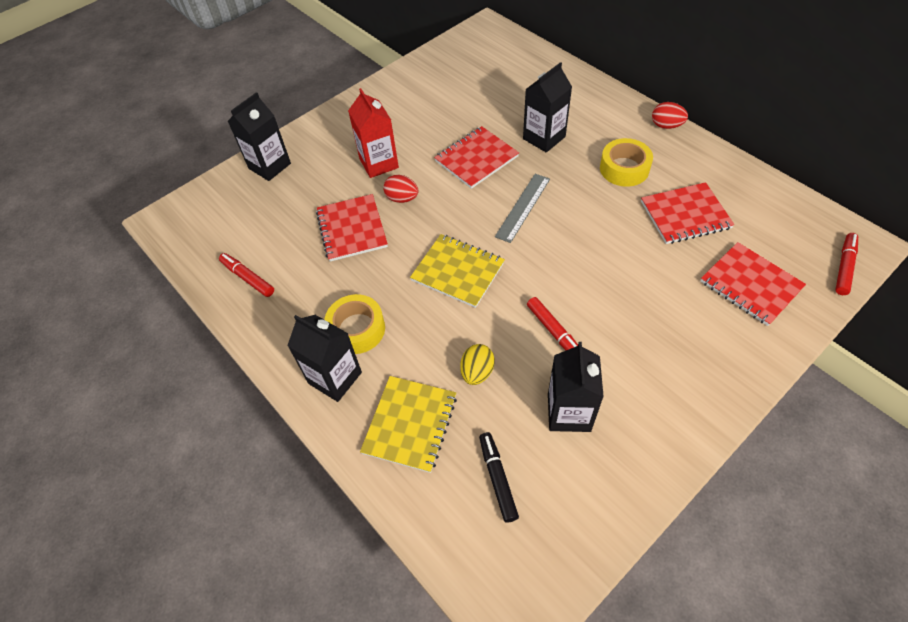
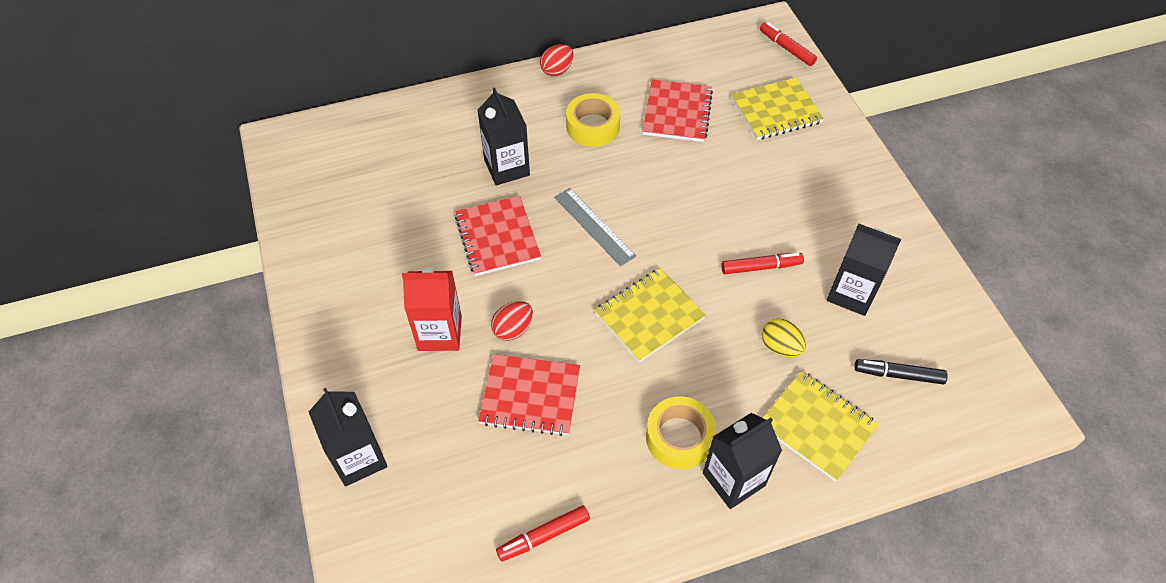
camera: 70 degrees left, 0 degrees up
red notebook [701,242,806,326] -> yellow notebook [731,78,824,140]

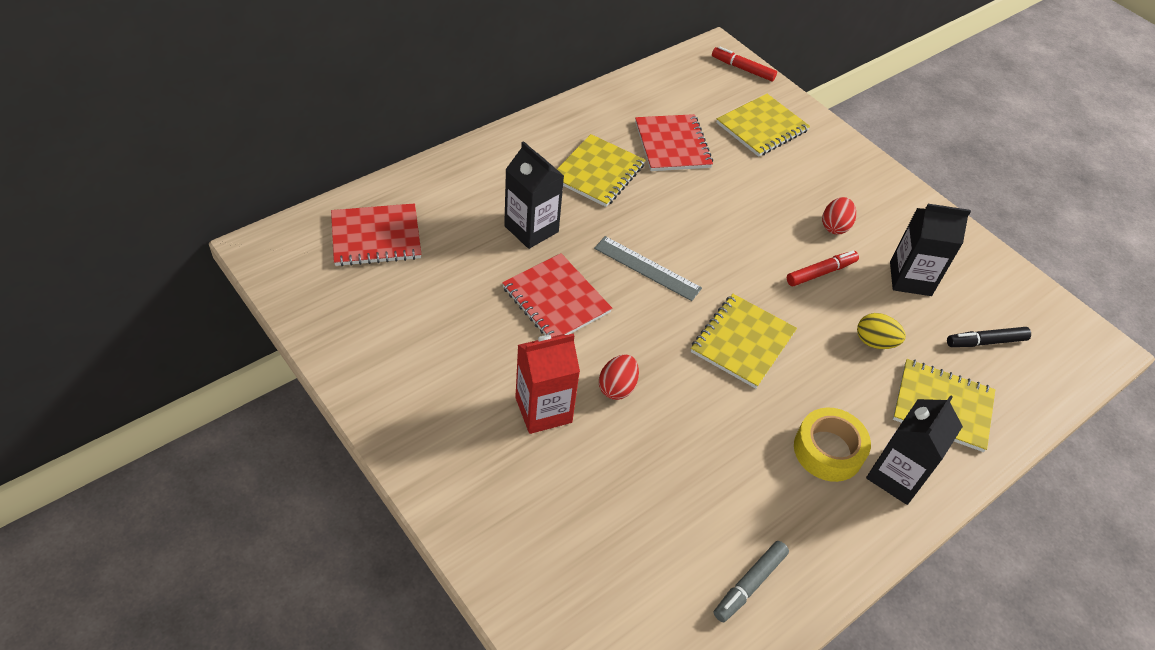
camera: 25 degrees left, 5 degrees down
black carton [309,388,388,487] -> none
red notebook [478,354,580,436] -> red notebook moved to [331,203,421,266]
red marker [496,505,590,562] -> grey marker [714,541,789,622]
red egg [540,44,574,76] -> red egg moved to [822,197,856,234]
yellow tape [566,93,620,147] -> yellow notebook [557,134,645,207]

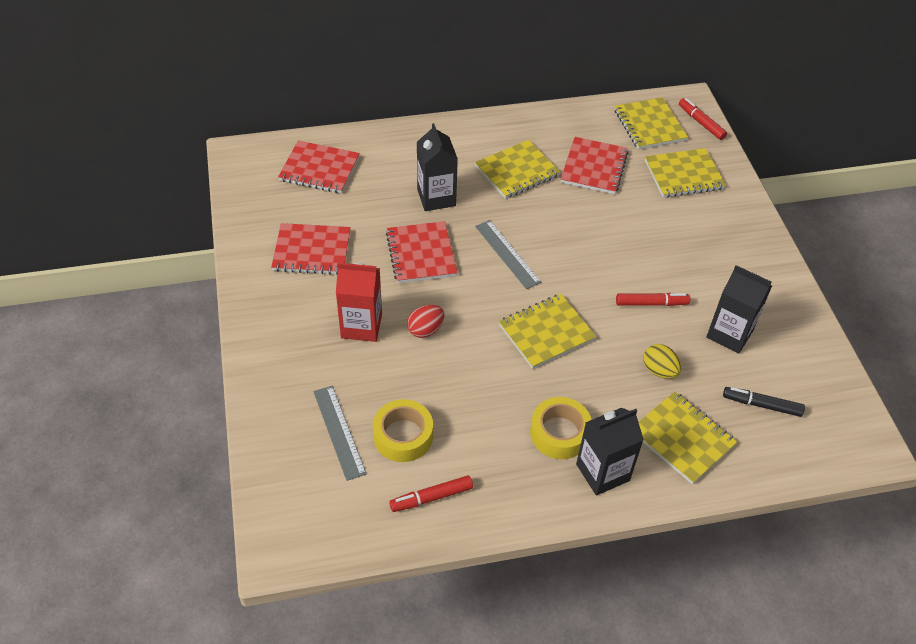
camera: 30 degrees right, 0 degrees up
grey marker [714,541,789,622] -> red marker [389,475,473,512]
red egg [822,197,856,234] -> none
none -> red notebook [271,223,351,275]
none -> grey ruler [313,386,366,481]
none -> yellow tape [373,399,433,462]
none -> yellow notebook [615,97,688,150]

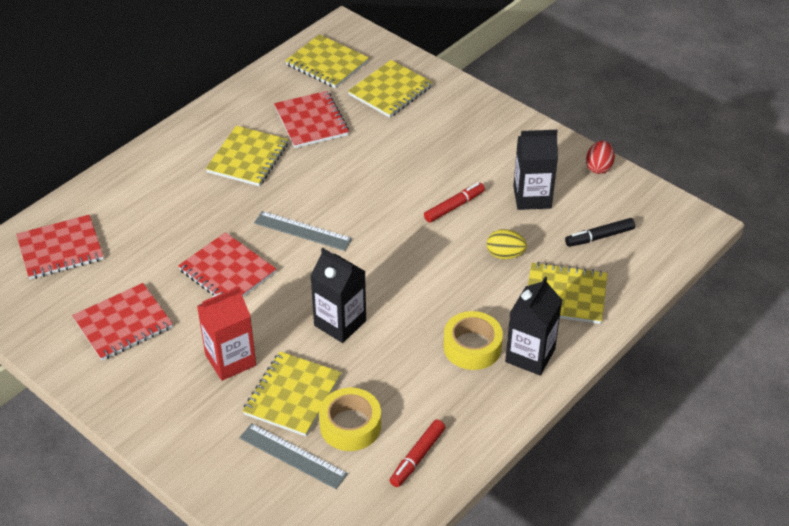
camera: 35 degrees left, 5 degrees down
red egg [407,305,444,338] -> red egg moved to [586,141,615,174]
black carton [417,123,458,211] -> black carton moved to [311,248,366,343]
yellow notebook [499,294,596,369] -> yellow notebook moved to [243,351,342,436]
red marker [679,98,727,140] -> none

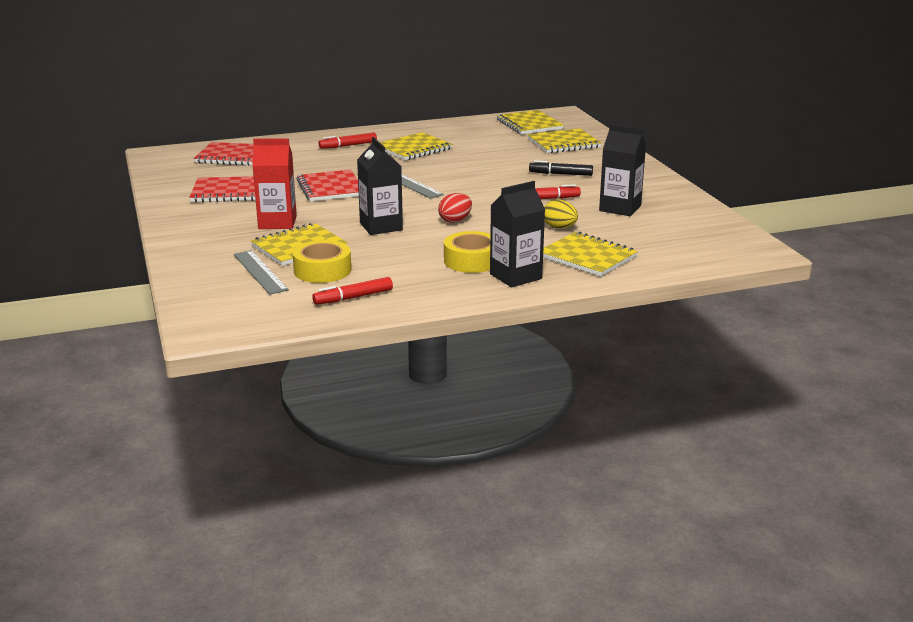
camera: 30 degrees right, 20 degrees down
red notebook [274,91,349,148] -> none
black marker [565,218,635,247] -> black marker moved to [529,160,593,176]
red egg [586,141,615,174] -> red egg moved to [438,193,472,223]
none -> red marker [319,132,377,149]

